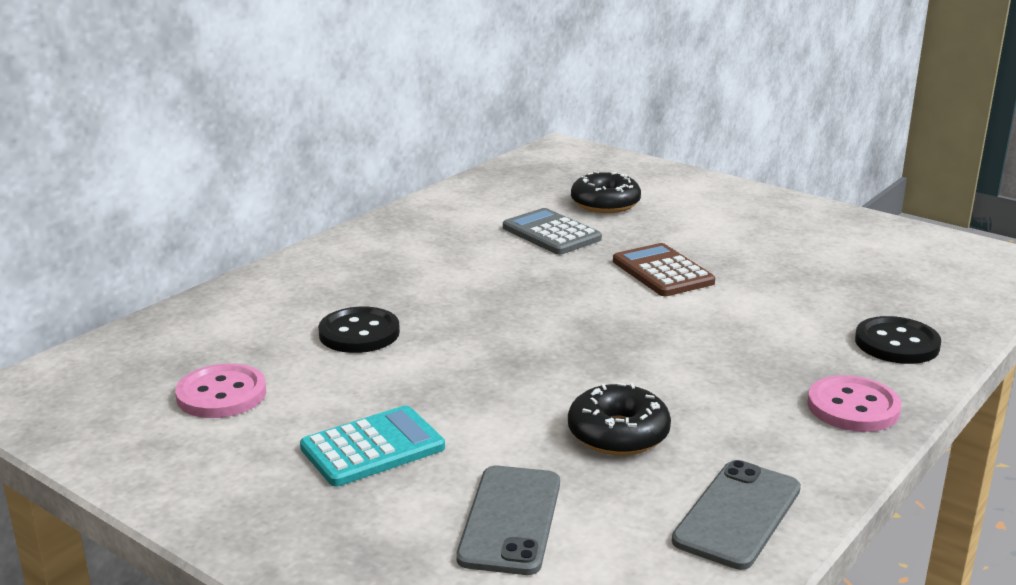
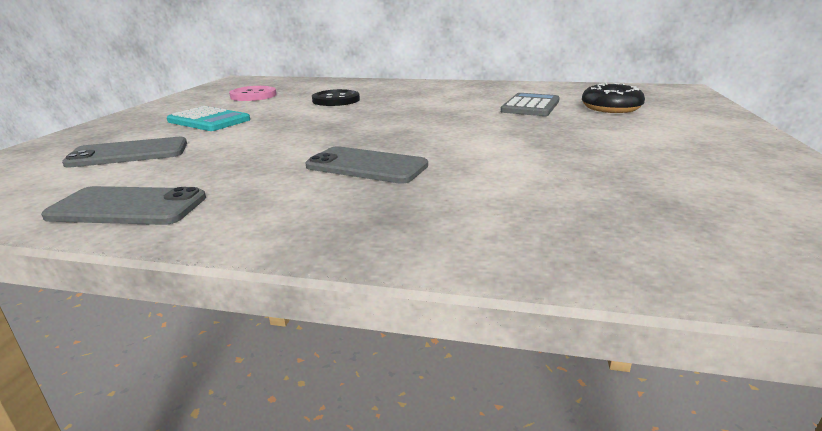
camera: 65 degrees right, 0 degrees up
black donut [568,383,671,456] -> none
brown calculator [613,243,715,296] -> none
pink button [807,375,901,432] -> none
black button [855,316,941,364] -> none
none -> grey phone [306,146,428,184]

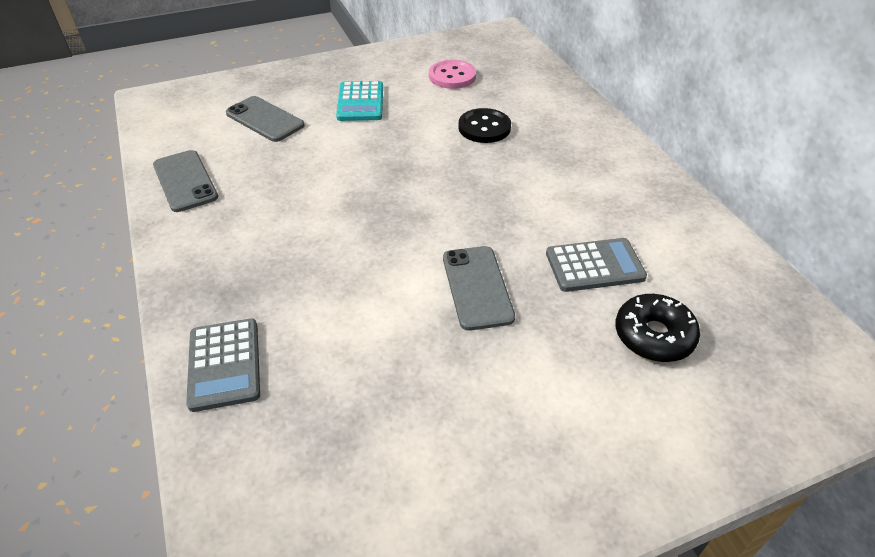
camera: 55 degrees right, 20 degrees up
grey phone [306,146,428,184] -> grey phone moved to [443,246,515,331]
none -> grey calculator [186,318,260,412]

